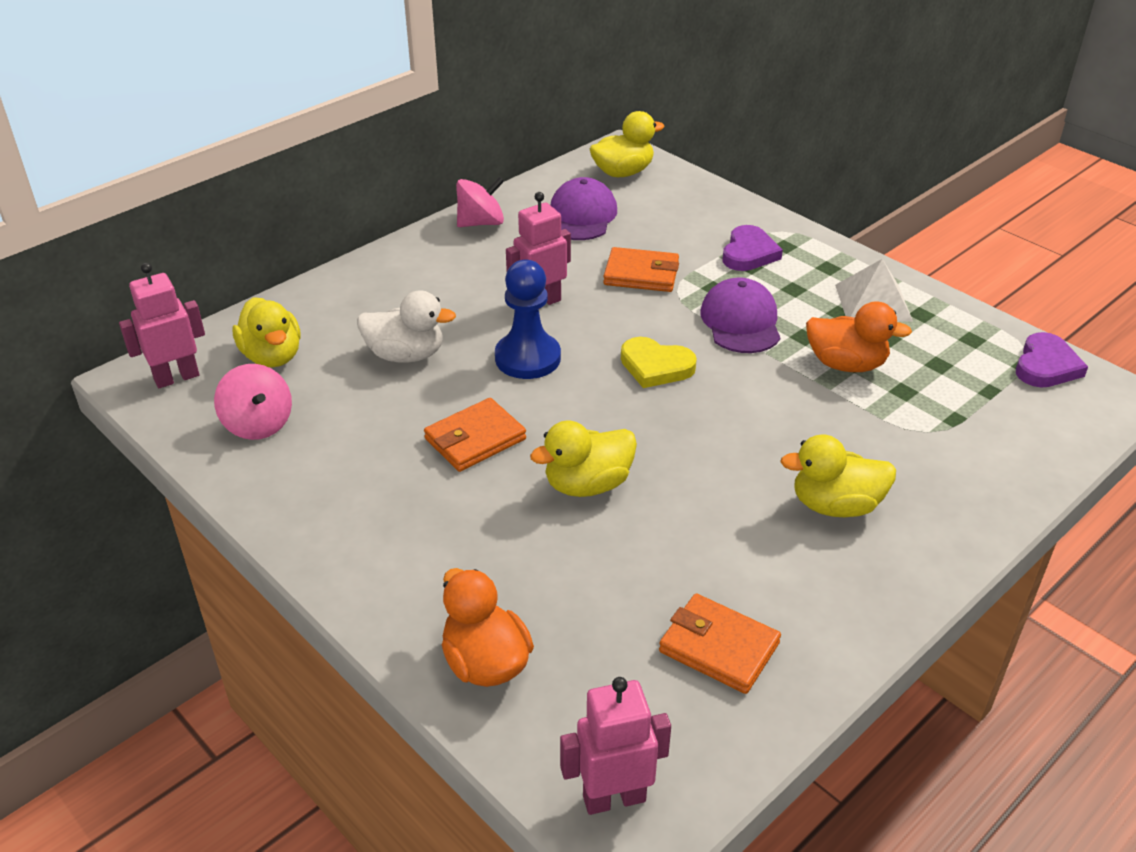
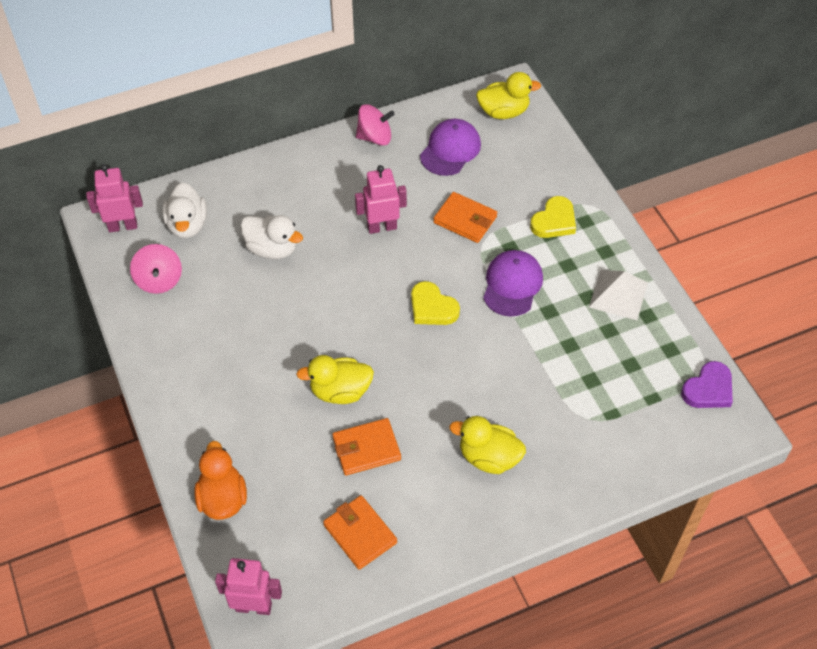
camera: 20 degrees right, 15 degrees up
yellow duck [233,297,301,367] -> white duck [162,182,207,238]
orange wallet [424,398,526,472] -> orange wallet moved to [332,418,401,475]
blue pawn [495,260,561,379] -> none
purple heart [723,225,783,271] -> yellow heart [530,196,576,238]
orange duck [806,301,912,372] -> none

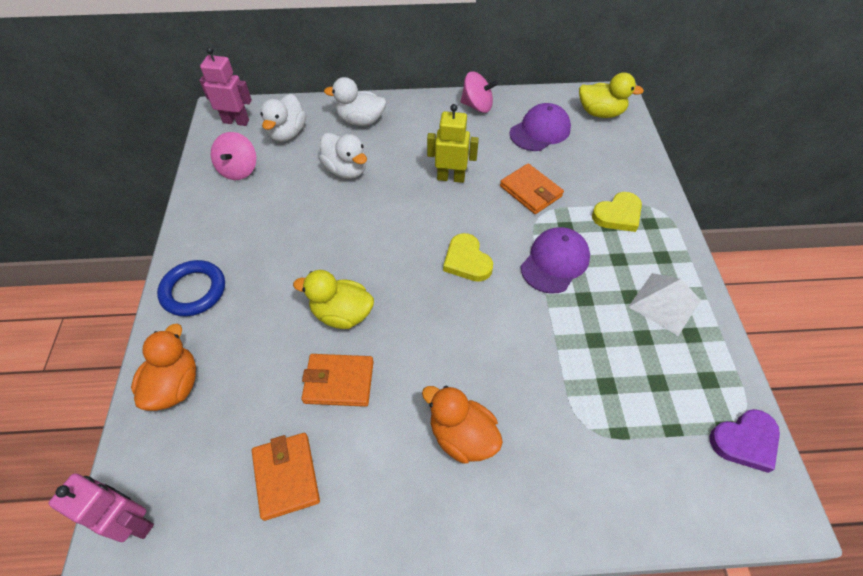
camera: 20 degrees right, 0 degrees up
pink robot [355,165,407,234] -> yellow robot [427,104,479,183]
yellow duck [449,416,526,474] -> orange duck [422,386,503,464]
none -> blue ring [157,260,225,316]
none -> white duck [324,77,386,126]

